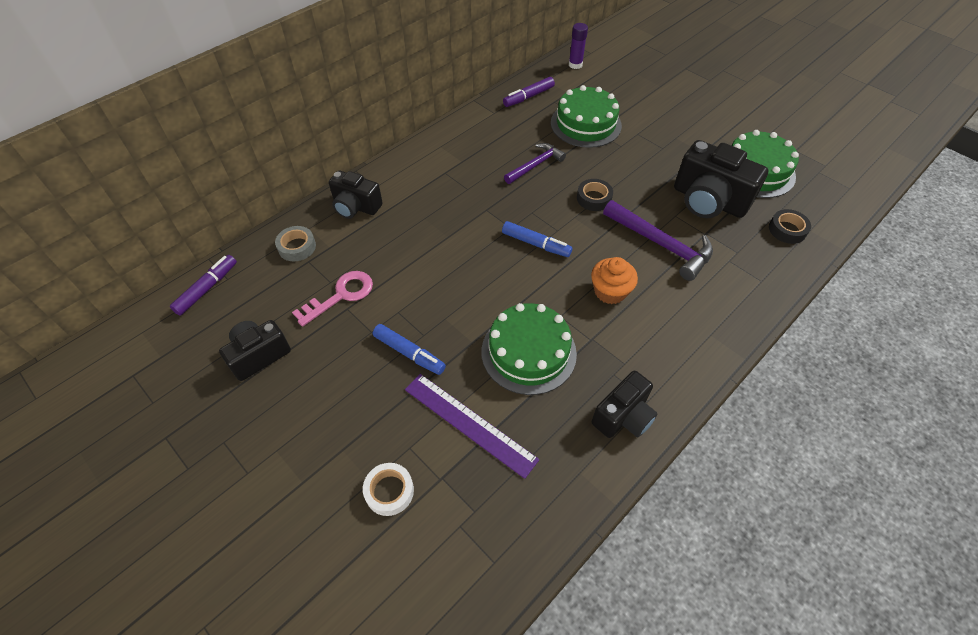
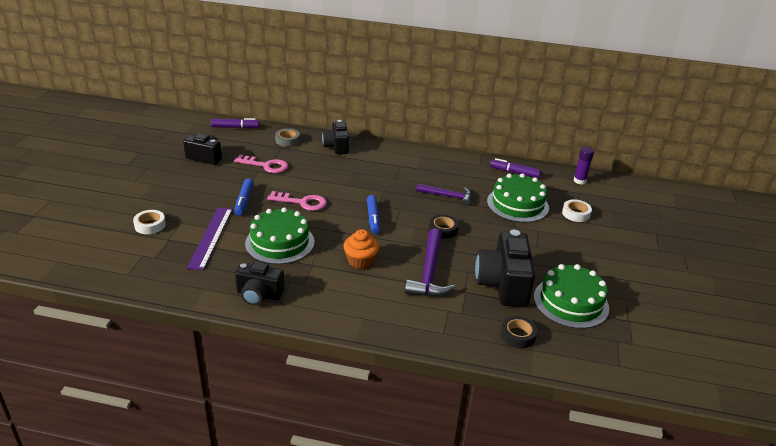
camera: 55 degrees right, 20 degrees down
none -> pink key [267,191,327,211]
none -> white tape [562,199,592,222]

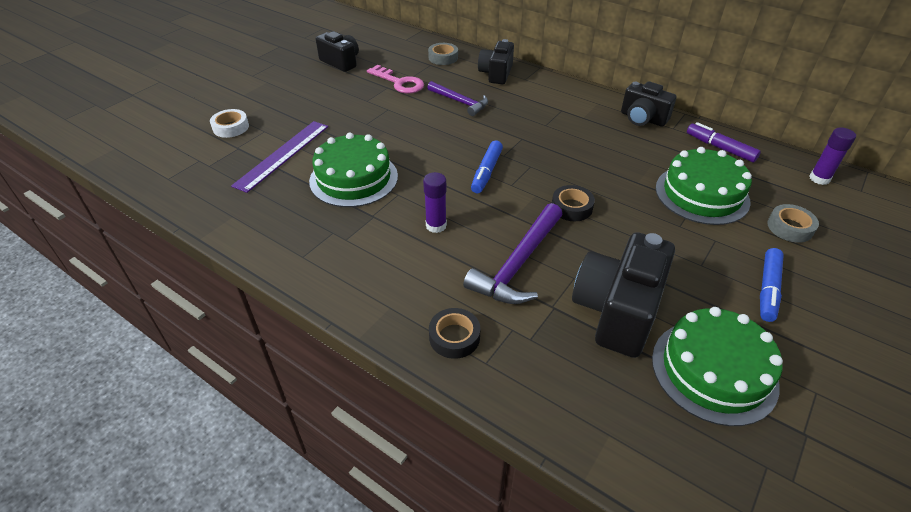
camera: 25 degrees right, 10 degrees up
purple marker [211,118,260,128] -> none
blue marker [234,178,254,216] -> blue marker moved to [760,248,784,322]
black camera [235,262,285,306] -> black camera moved to [621,81,677,127]
pink key [267,191,327,211] -> none
orange cupcake [343,229,380,269] -> purple glue stick [423,172,447,233]
purple hammer [416,184,471,206] -> purple hammer moved to [427,81,488,116]
black tape [501,316,537,348] -> black tape moved to [429,308,480,359]
white tape [562,199,592,222] -> grey tape [767,204,819,243]

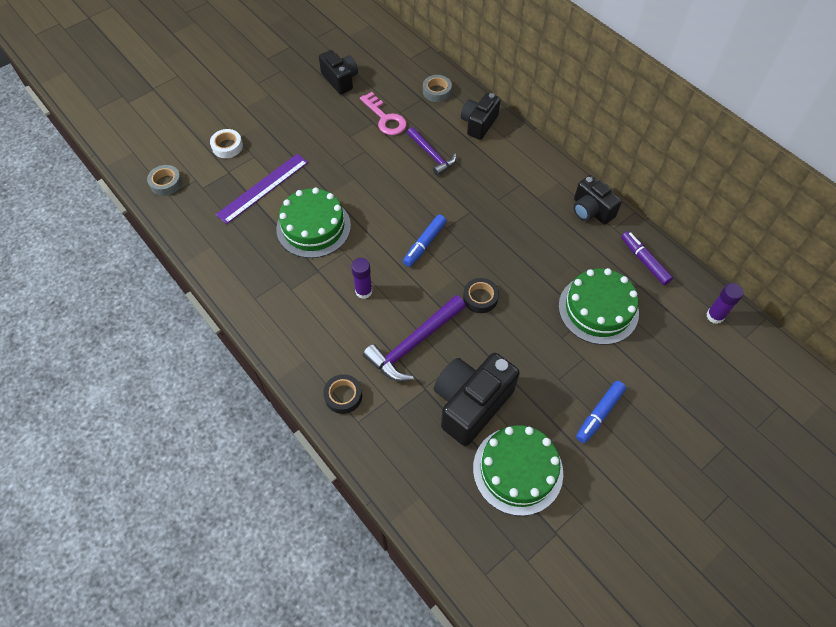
camera: 15 degrees right, 15 degrees up
grey tape [767,204,819,243] -> grey tape moved to [147,165,182,196]

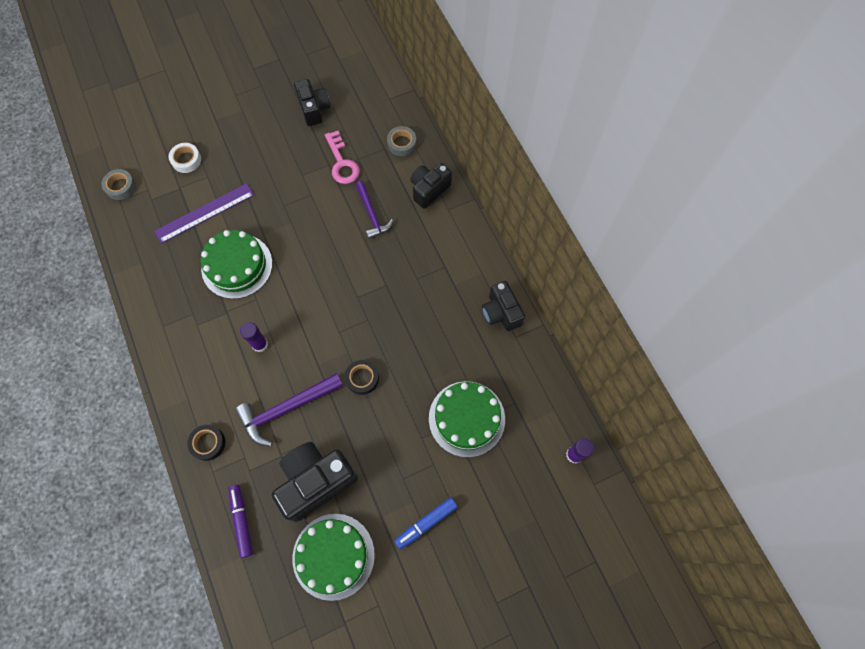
camera: 15 degrees right, 10 degrees up
blue marker [403,215,446,267] -> none
purple marker [621,231,673,285] -> purple marker moved to [228,485,253,558]

